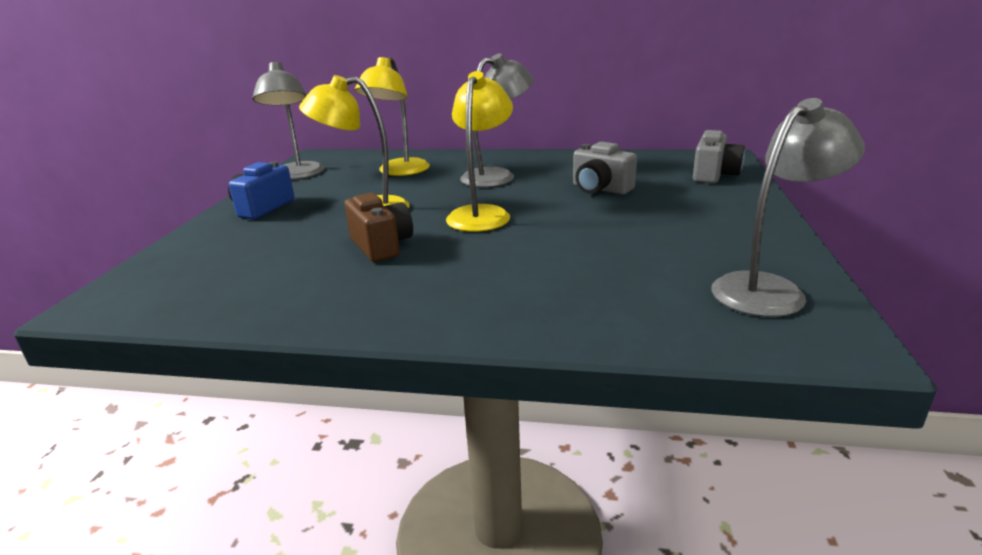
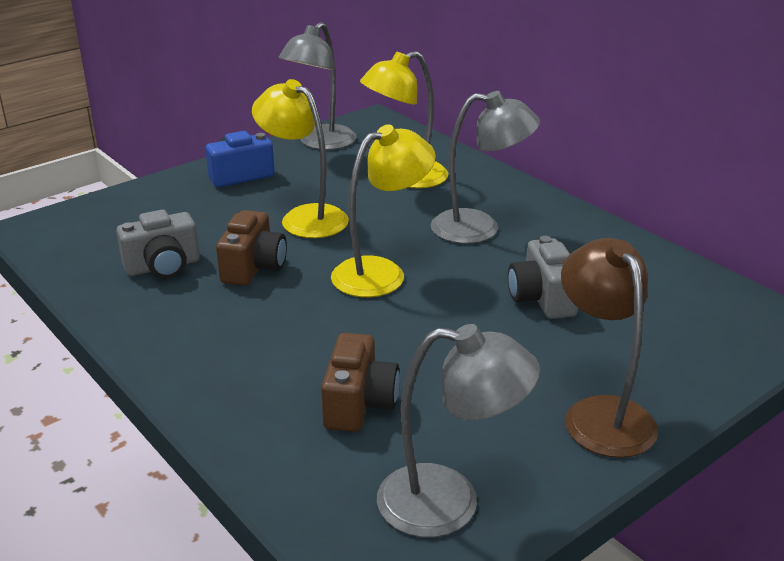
camera: 40 degrees right, 5 degrees up
grey camera [693,130,745,183] -> grey camera moved to [116,210,200,279]
none -> brown camera [321,333,400,432]
none -> brown lamp [561,238,658,458]

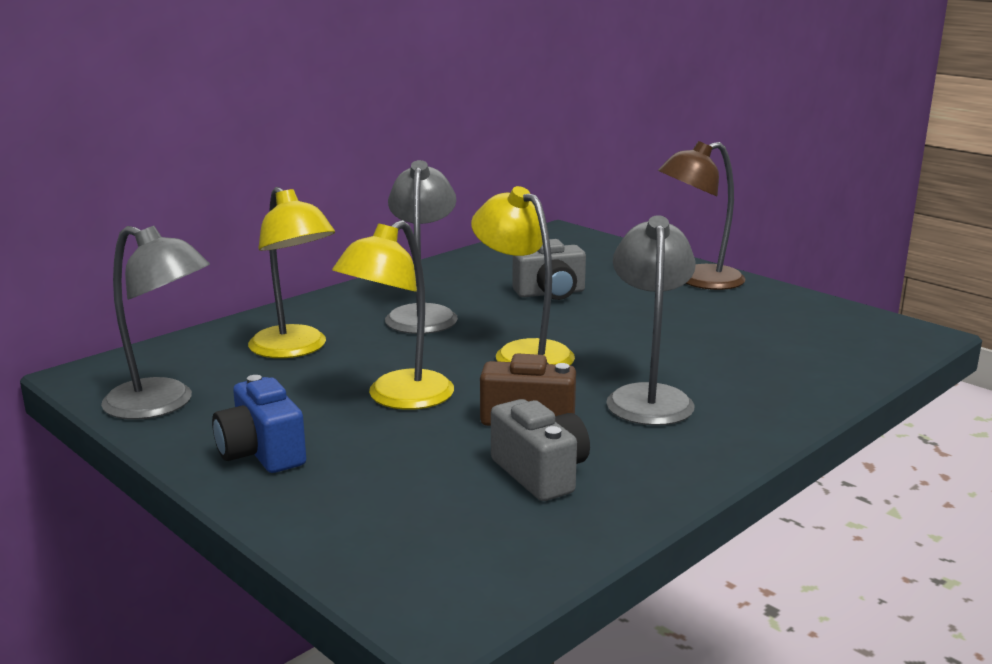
camera: 95 degrees left, 10 degrees down
brown camera [321,333,400,432] -> none
grey lamp [377,324,540,537] -> grey lamp moved to [606,215,696,426]

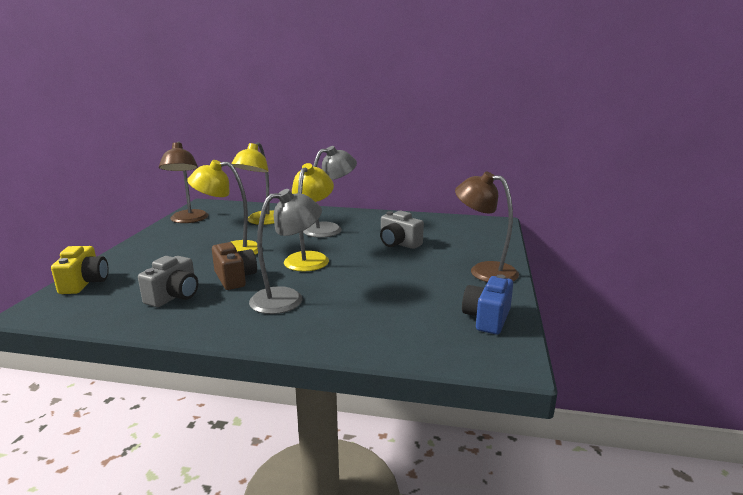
camera: 55 degrees right, 0 degrees up
grey lamp [101,226,210,420] -> brown lamp [159,141,208,223]
blue camera [212,375,306,473] -> blue camera moved to [462,274,513,334]
none -> yellow camera [51,246,109,294]

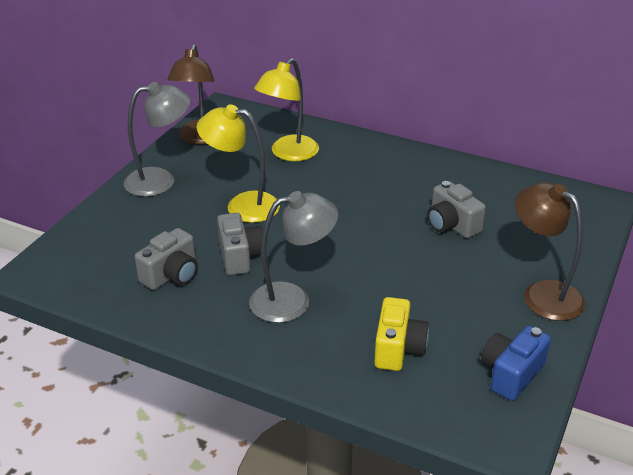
camera: 15 degrees right, 15 degrees up
yellow camera [51,246,109,294] -> yellow camera moved to [374,297,429,371]
brown camera [212,242,257,290] -> grey camera [217,213,263,275]
yellow lamp [284,163,334,272] -> none
grey lamp [303,146,357,238] -> grey lamp moved to [124,82,191,197]

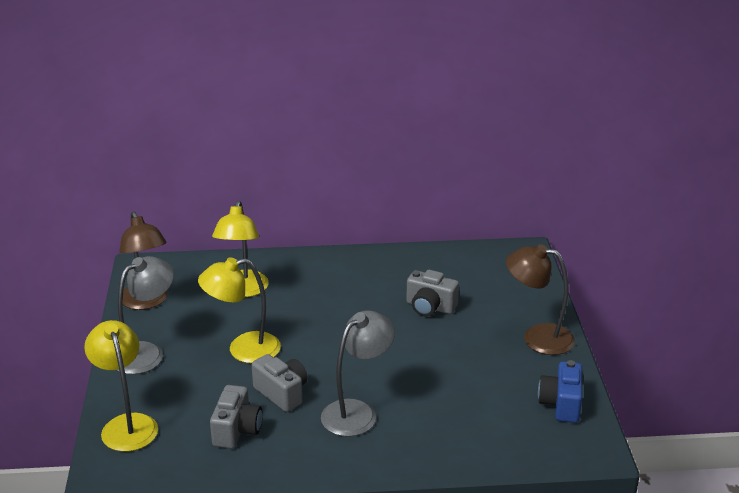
camera: 30 degrees left, 5 degrees down
yellow camera [374,297,429,371] -> none
none -> yellow lamp [84,320,158,452]

